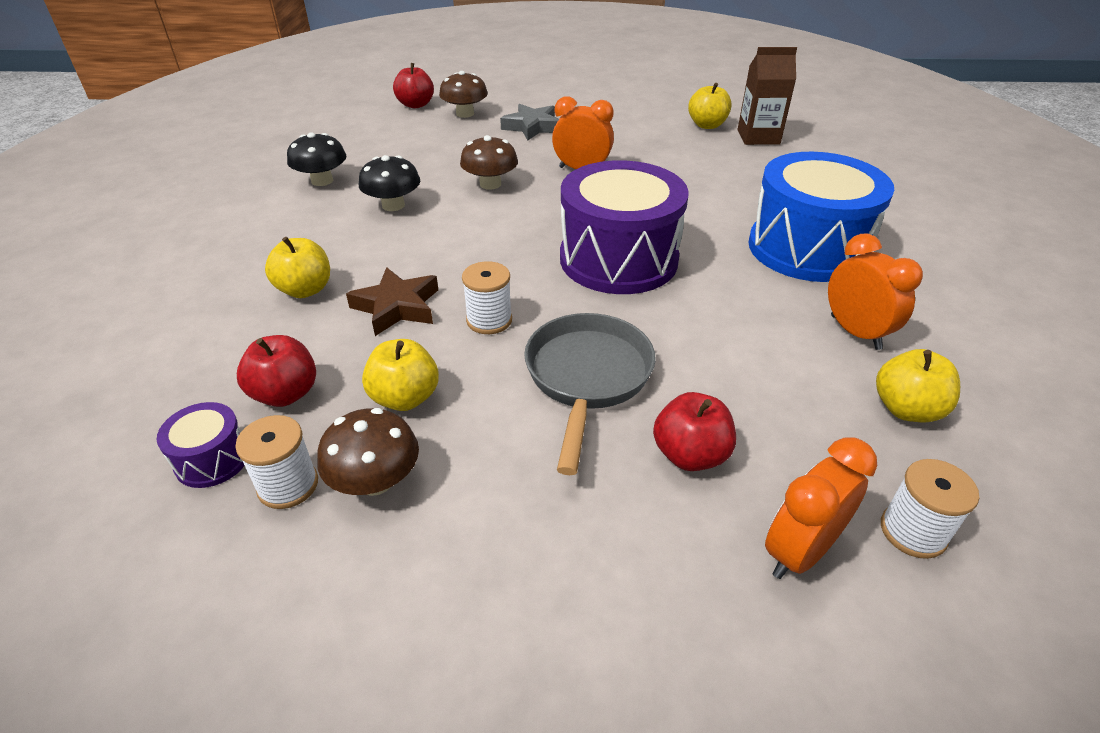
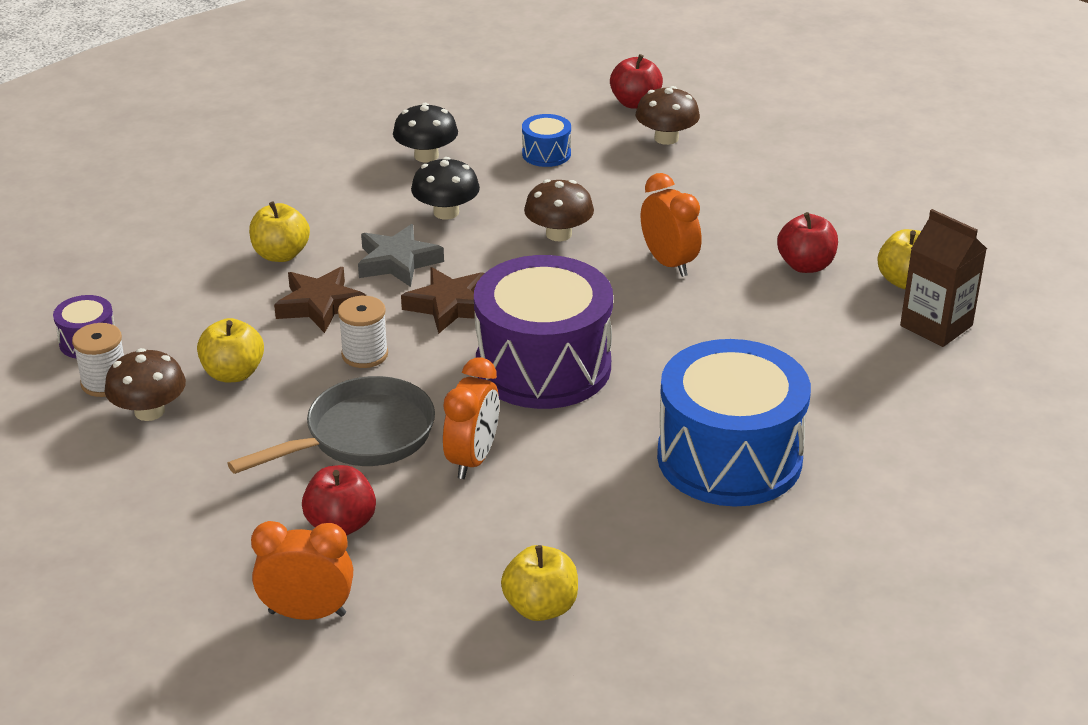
camera: 45 degrees right, 5 degrees down
red apple [237,335,316,407] -> red apple moved to [777,212,838,273]
grey star [500,104,559,140] -> grey star moved to [358,224,444,287]
orange clock [828,233,923,350] -> orange clock moved to [443,358,499,479]
white spool [881,459,979,559] -> none
none -> brown star [401,267,485,334]
none -> blue drum [522,114,571,167]

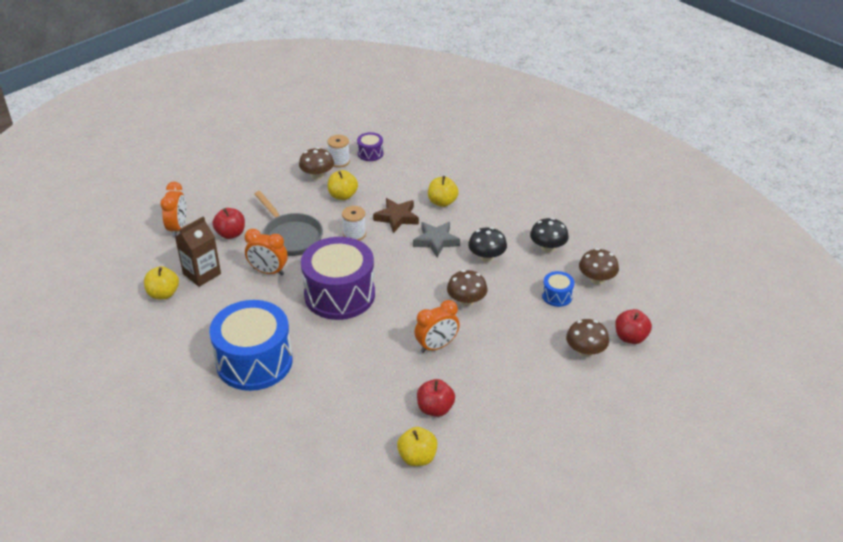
camera: 90 degrees right, 5 degrees up
brown star [401,267,485,334] -> none
brown carton [900,209,987,347] -> brown carton moved to [175,216,221,287]
none -> brown mushroom [579,248,619,284]

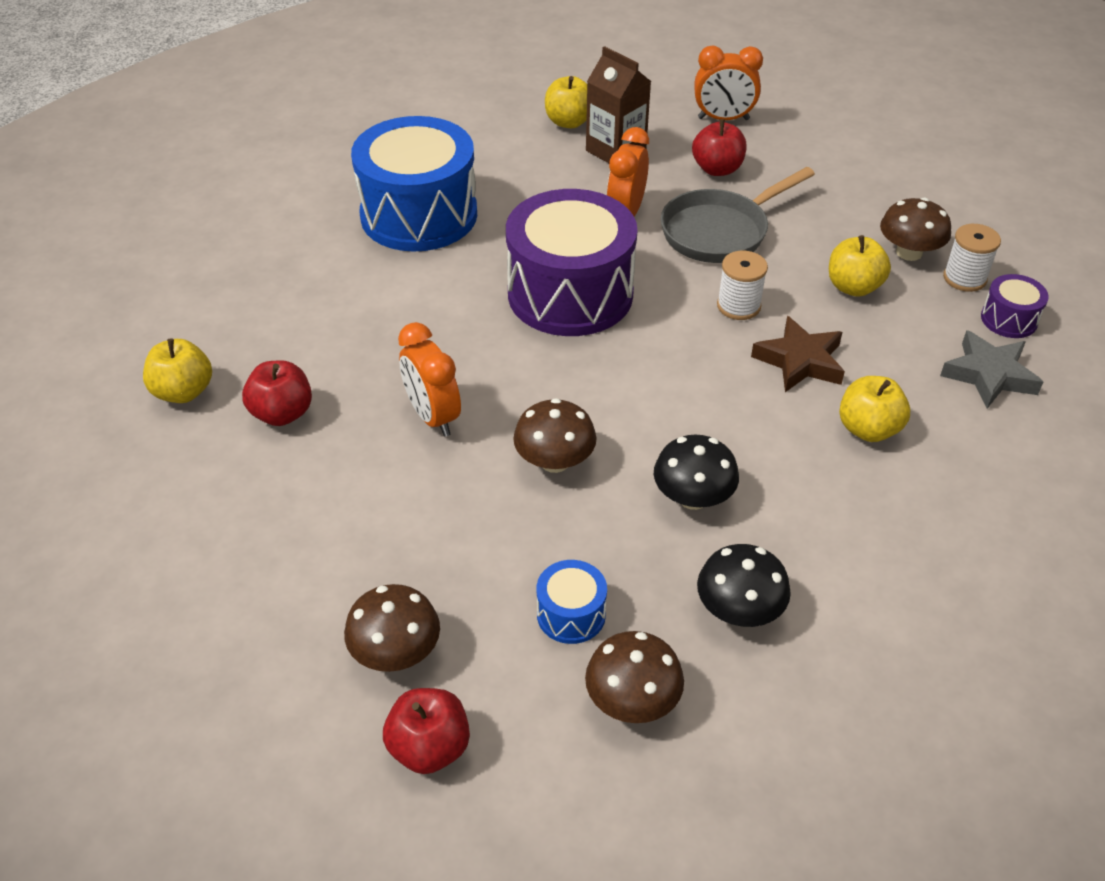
camera: 90 degrees right, 5 degrees up
grey star [413,222,460,257] -> grey star moved to [940,330,1043,409]

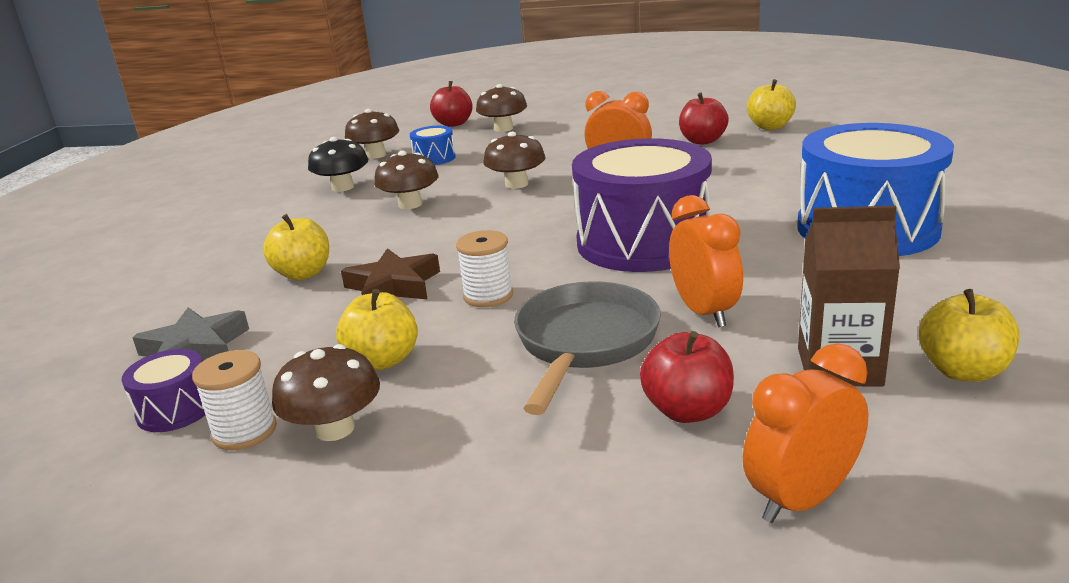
camera: 145 degrees right, 20 degrees down
black mushroom [654,435,739,510] -> brown mushroom [374,151,439,209]

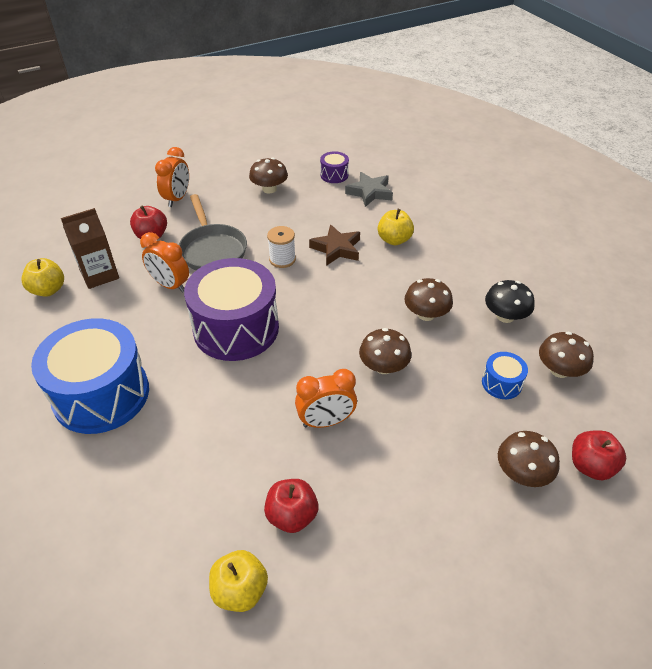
camera: 140 degrees right, 20 degrees up
white spool [192,350,277,450] -> none
yellow apple [336,289,418,370] -> none
orange clock [743,343,868,523] -> orange clock moved to [155,147,189,207]

